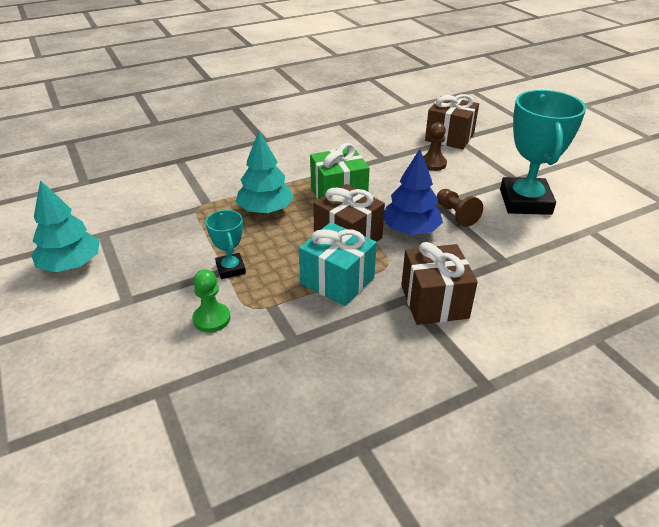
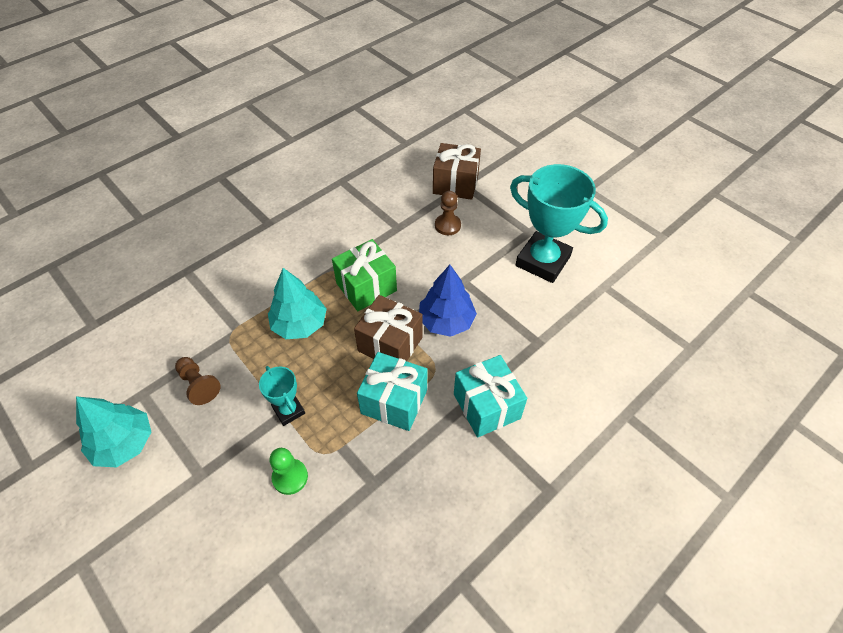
camera: 15 degrees left, 15 degrees up
brown gift [401,242,478,325] -> turquoise gift [454,355,527,438]
brown pawn [437,189,483,227] -> brown pawn moved to [175,357,221,405]
turquoise trophy [500,90,586,215] -> turquoise trophy turned 45 degrees counterclockwise [510,164,608,283]

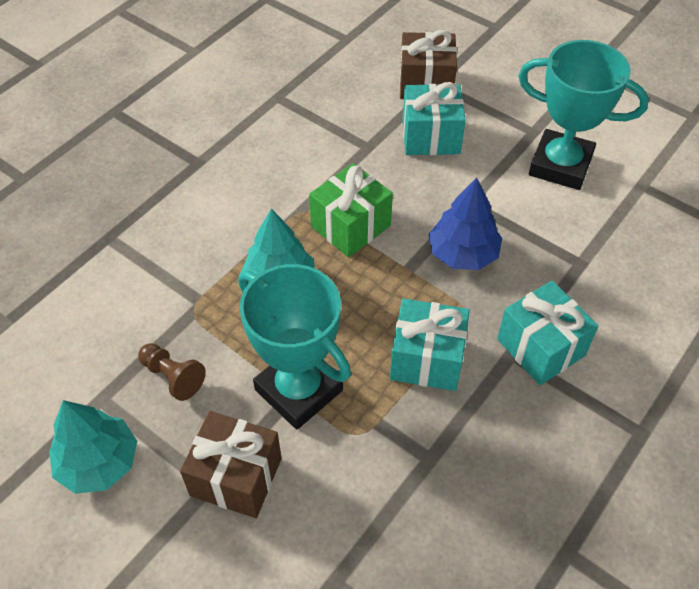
camera: 10 degrees left, 0 degrees up
turquoise trophy [259,366,305,426] -> turquoise trophy [238,264,351,430], size x2.02
green pawn [269,448,308,495] -> none
brown gift [354,295,423,361] -> brown gift moved to [180,411,282,518]
brown pawn [435,191,461,235] -> turquoise gift [402,82,466,155]

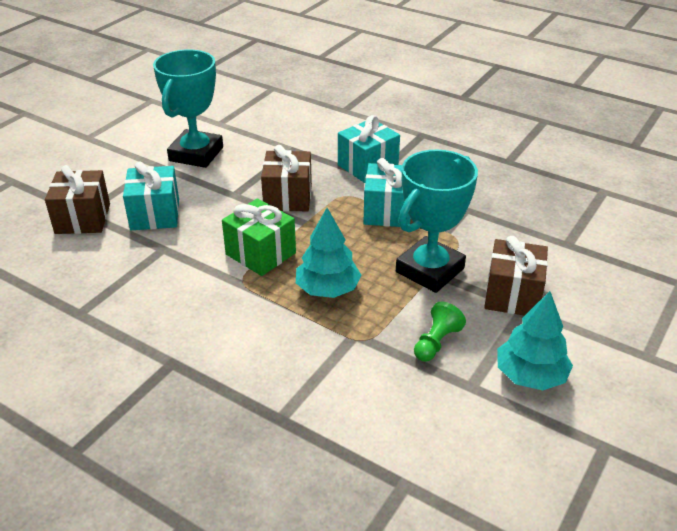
camera: 95 degrees left, 15 degrees down
brown pawn [138,343,206,401] -> green pawn [414,302,466,362]
blue tree [429,177,502,270] -> brown gift [261,145,312,211]

